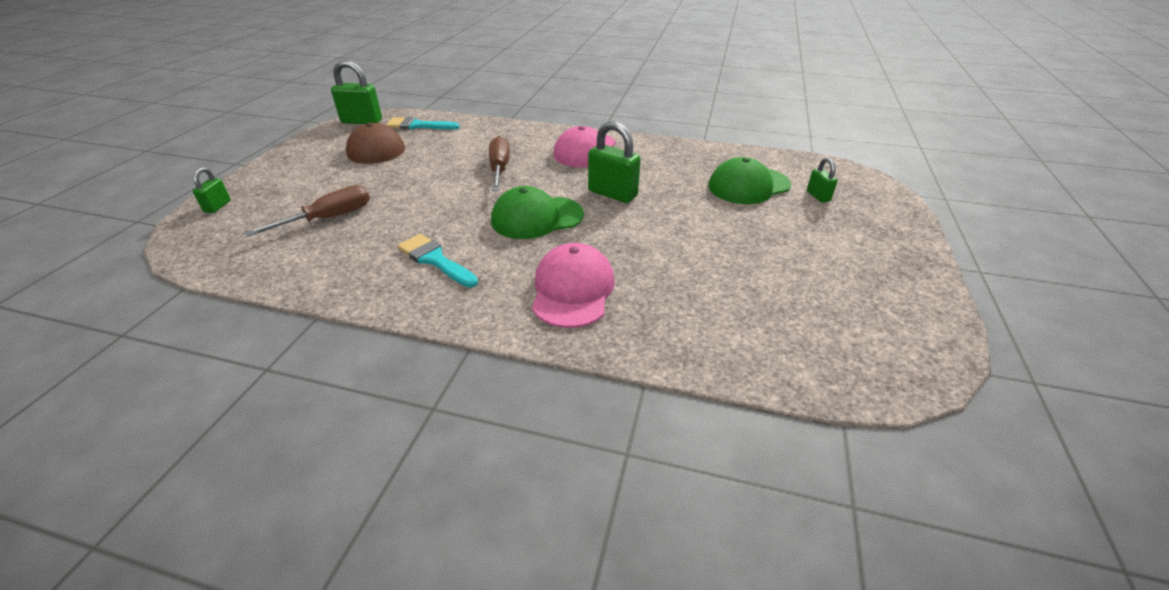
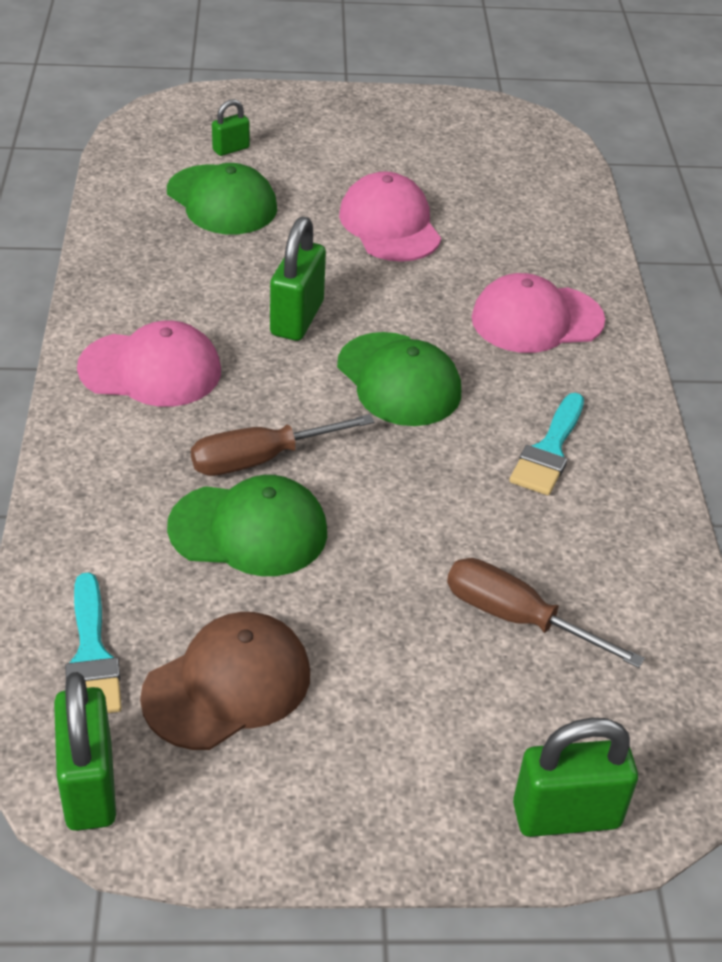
camera: 110 degrees left, 5 degrees up
green padlock [193,167,231,213] -> green padlock [513,718,638,837], size x1.83
none -> green cap [167,475,327,576]
none -> pink cap [339,171,441,262]

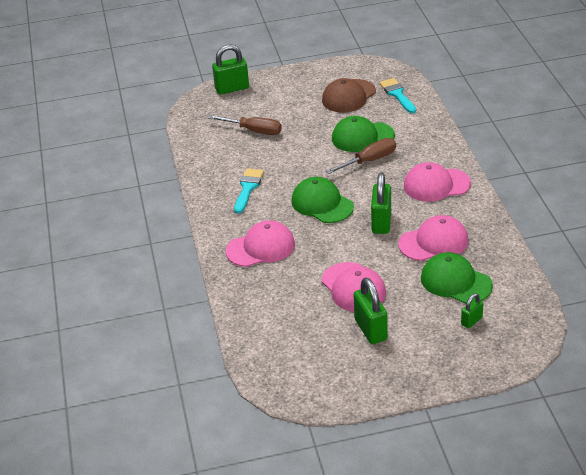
camera: 175 degrees right, 5 degrees down
green padlock [54,672,116,831] -> green padlock moved to [354,277,388,344]
none -> pink cap [398,215,469,261]

